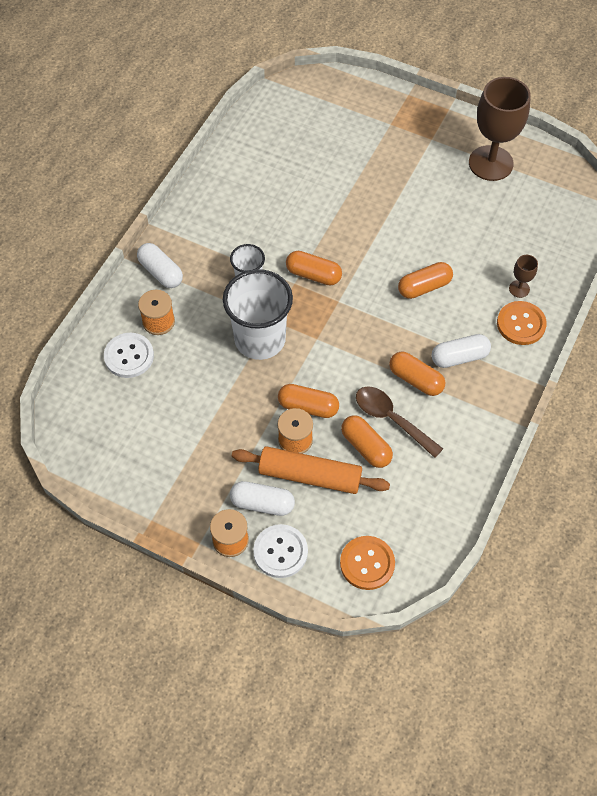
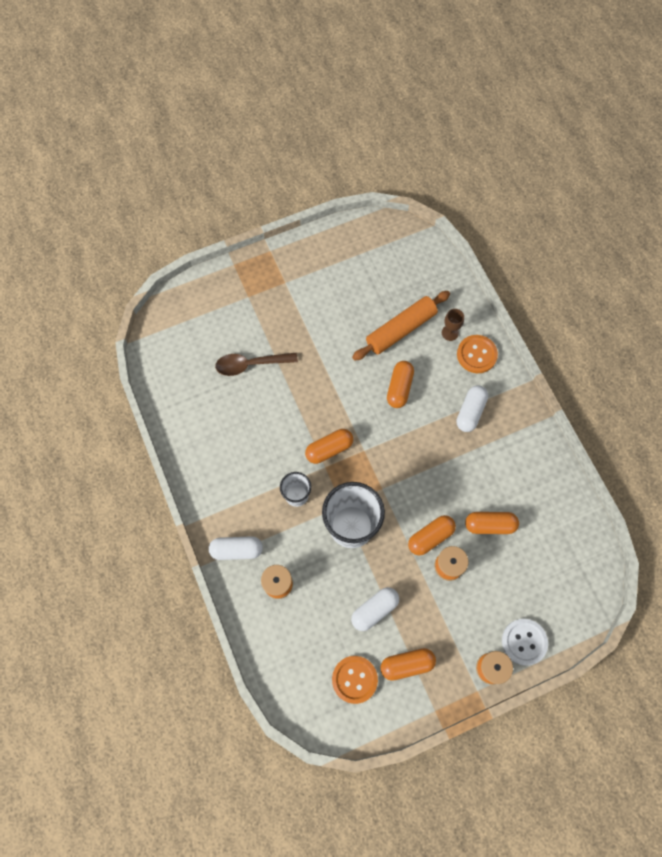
camera: 50 degrees left, 10 degrees up
white button [104,333,154,378] -> none
white capsule [230,481,295,516] -> white capsule moved to [351,587,399,631]
orange rolling pin [232,446,390,494] -> orange rolling pin moved to [352,291,450,361]
orange button [340,536,395,590] -> orange button moved to [332,656,378,704]
brown spoon [356,386,443,458] -> brown spoon moved to [215,353,298,376]
orange capsule [389,352,445,396] -> orange capsule moved to [380,648,436,681]
brown goblet [469,77,531,181] -> none

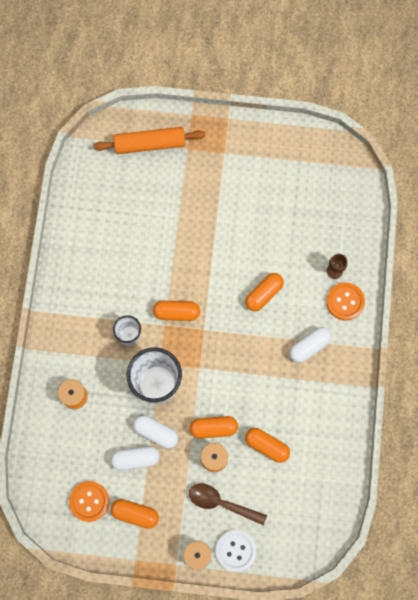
camera: 30 degrees right, 5 degrees up
white capsule [209,536,263,560] -> white capsule moved to [133,415,178,449]
brown spoon [215,353,298,376] -> brown spoon moved to [189,484,267,525]
orange rolling pin [352,291,450,361] -> orange rolling pin moved to [94,127,206,154]

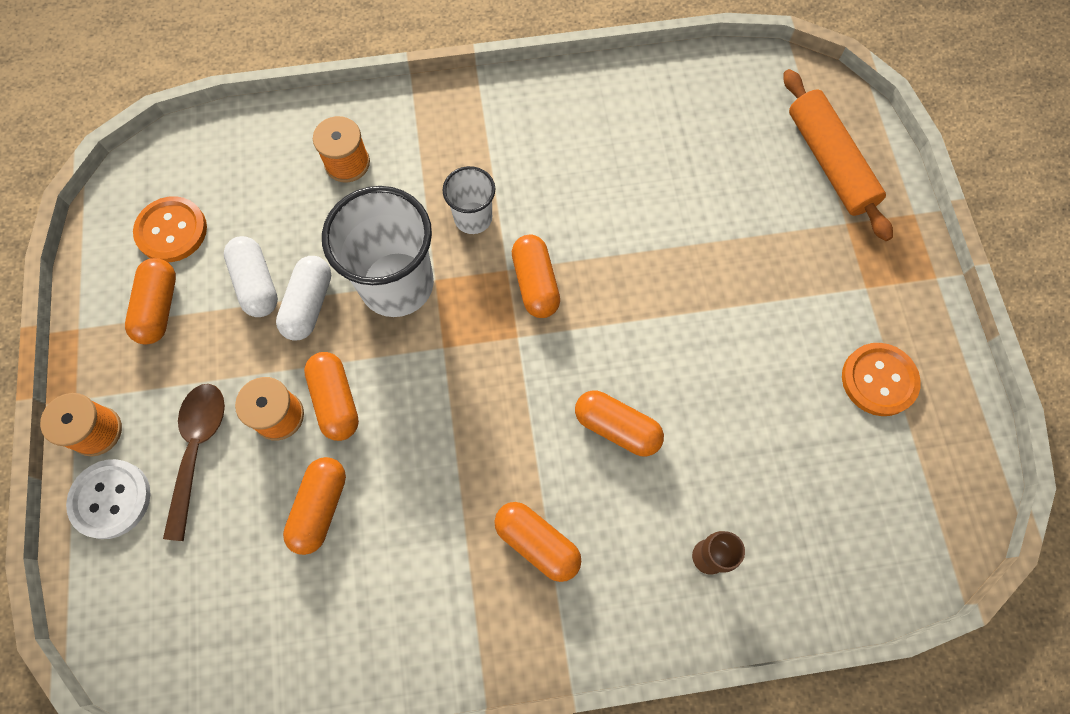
camera: 75 degrees right, 5 degrees down
white capsule [290,327,332,363] -> orange capsule [494,502,581,582]
orange button [326,283,365,320] -> orange button moved to [842,343,921,416]

